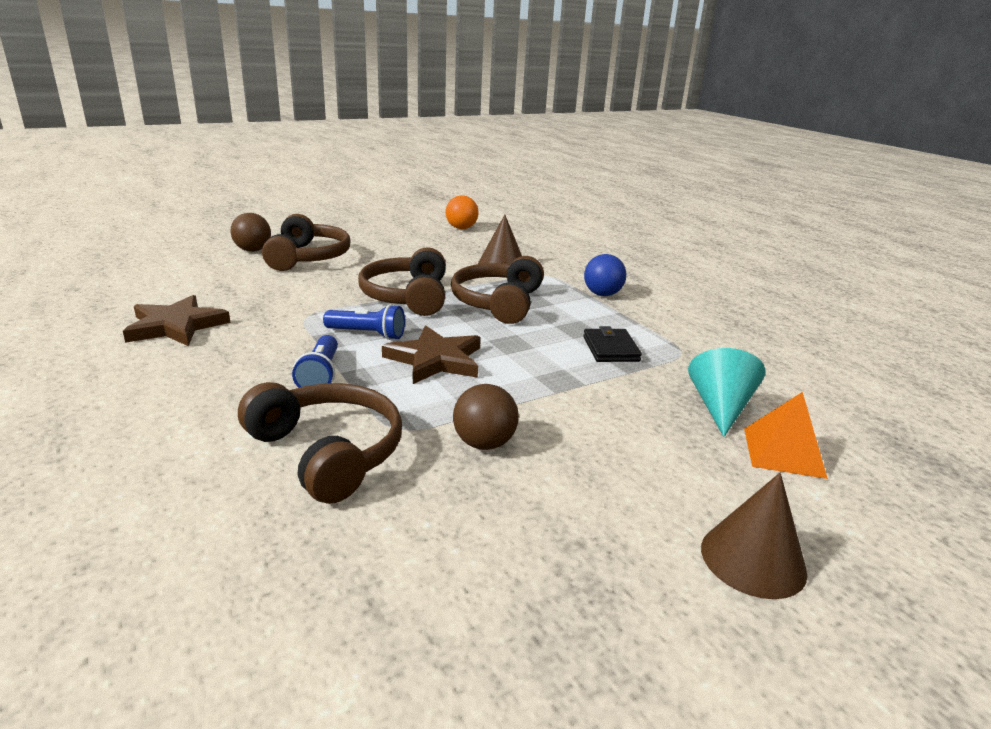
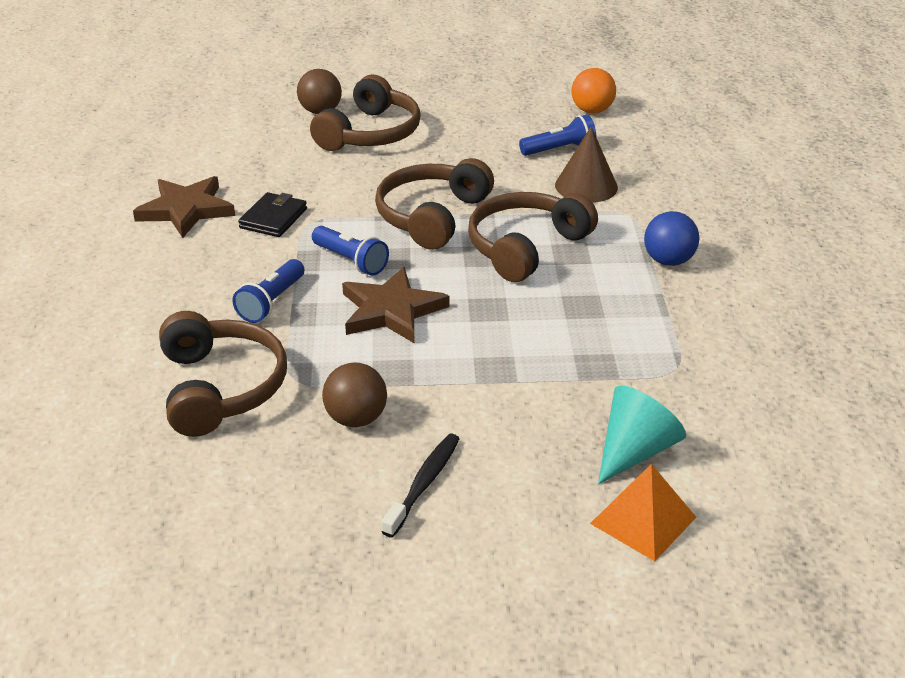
camera: 30 degrees right, 10 degrees up
black wallet [583,326,642,362] -> black wallet moved to [238,192,307,237]
brown cone [701,473,807,599] -> none
none -> black toothbrush [382,434,460,538]
none -> blue flashlight [519,114,596,156]

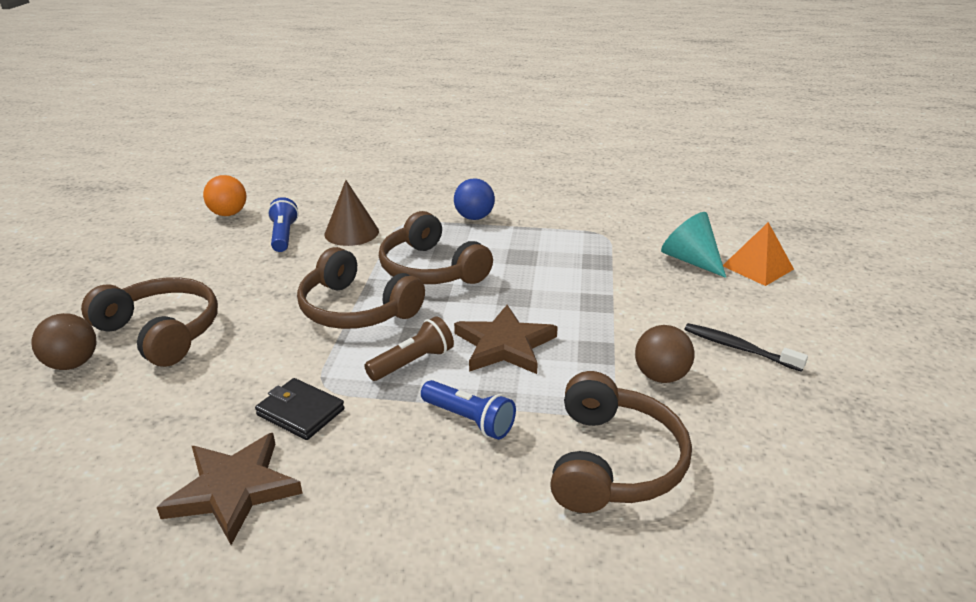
camera: 80 degrees left, 5 degrees down
brown headphones [159,311,287,437] -> brown headphones turned 105 degrees clockwise [550,371,692,513]
blue flashlight [312,226,389,276] -> brown flashlight [364,316,454,381]

